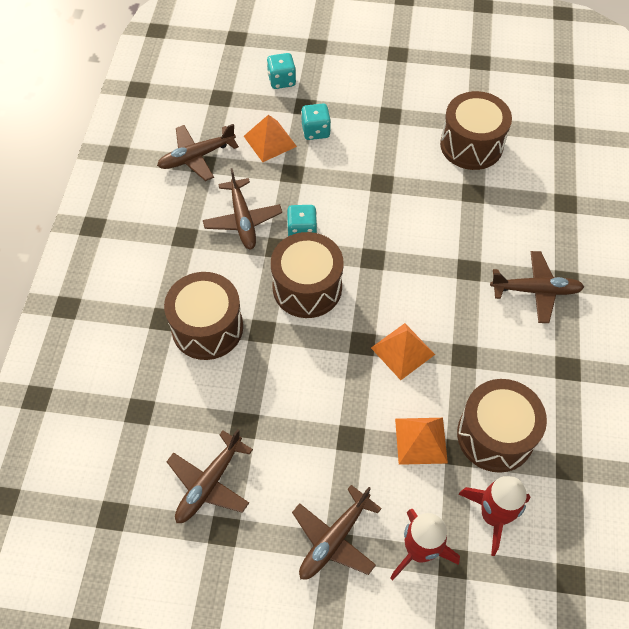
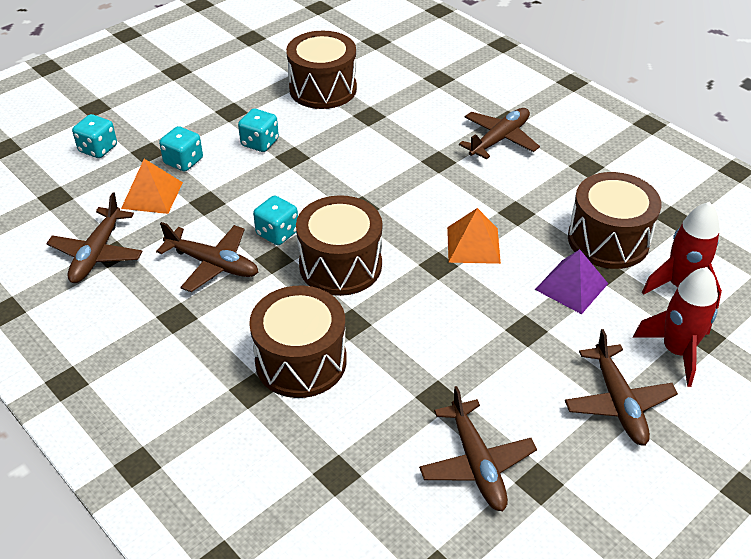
camera: 50 degrees left, 15 degrees down
orange pyramid [395,418,448,465] -> purple pyramid [535,249,608,314]
none -> turquoise dice [238,109,279,152]

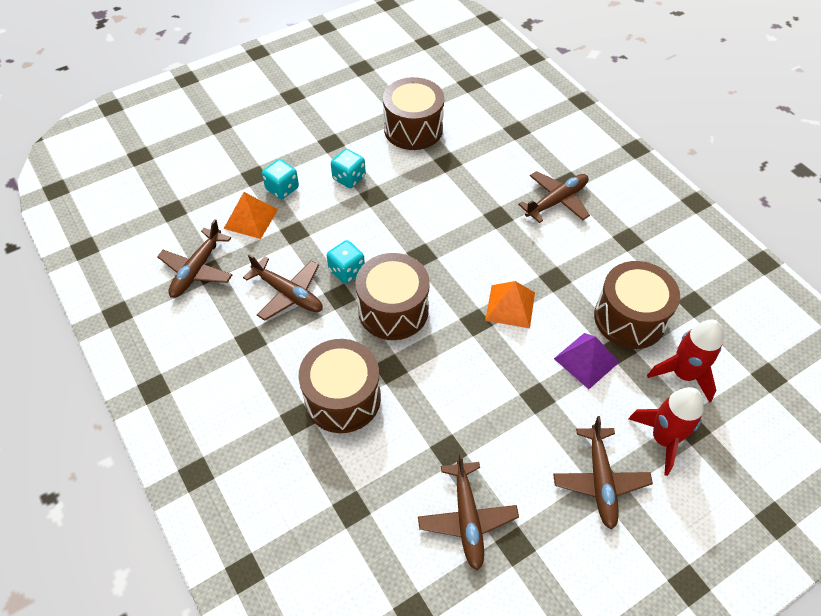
camera: 10 degrees right, 10 degrees up
turquoise dice [72,114,117,158] -> none

